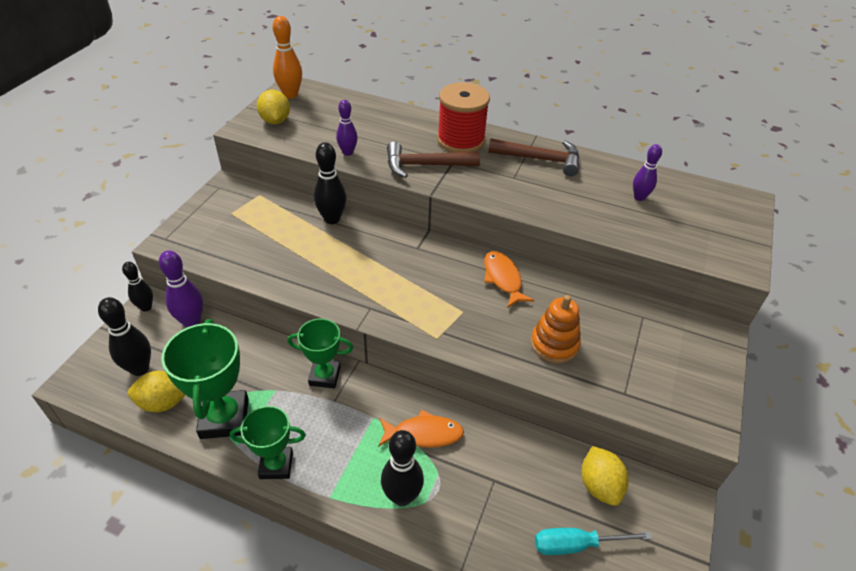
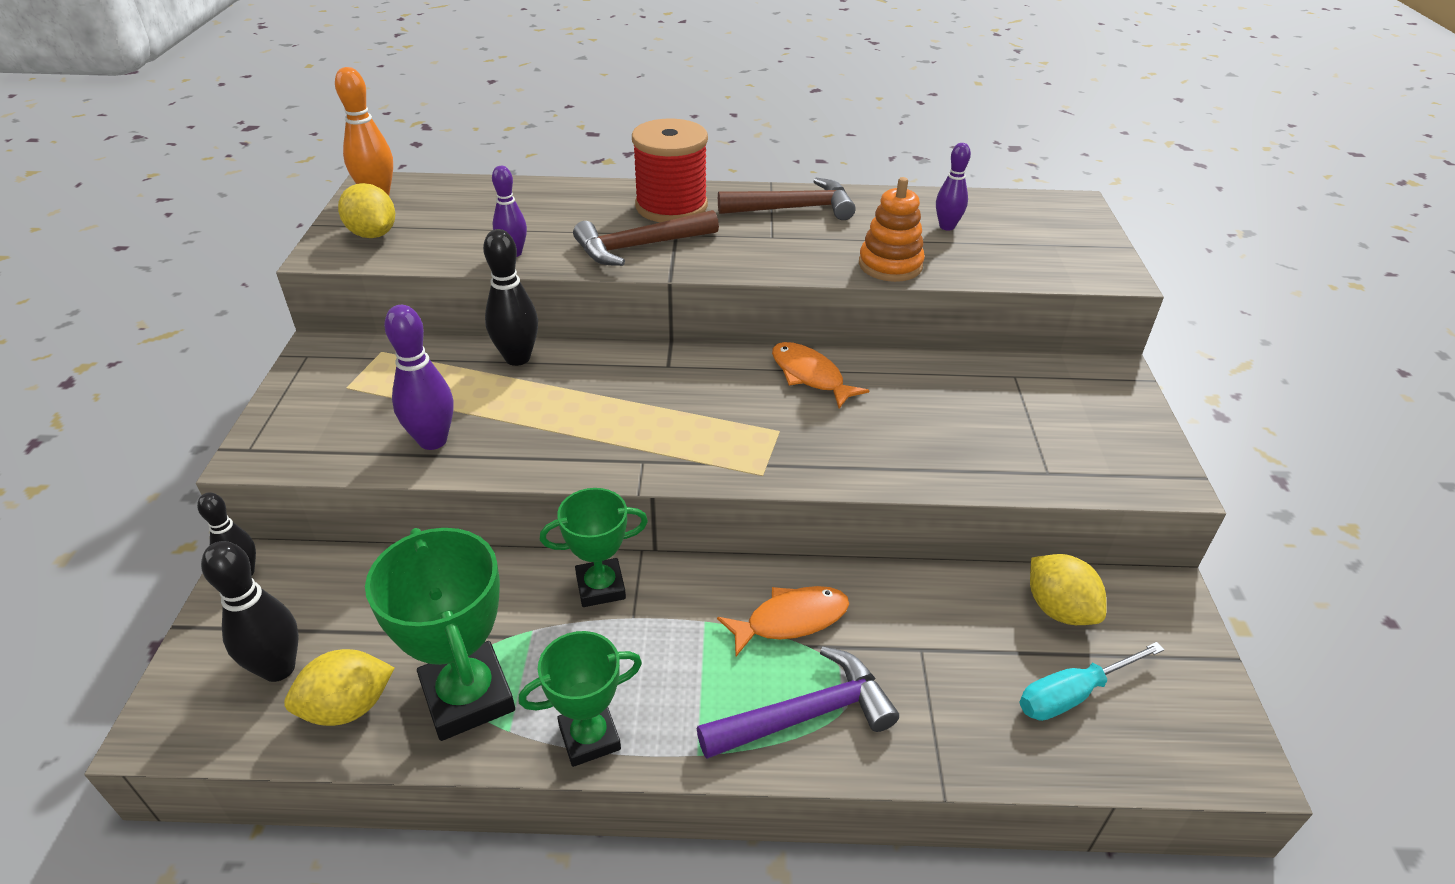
camera: 20 degrees left, 5 degrees down
purple bowling pin [159,250,203,327] -> purple bowling pin moved to [384,305,454,450]
black bowling pin [381,430,424,506] -> purple hammer [697,647,899,759]
orange stacking toy [531,295,581,363] -> orange stacking toy moved to [859,177,925,282]

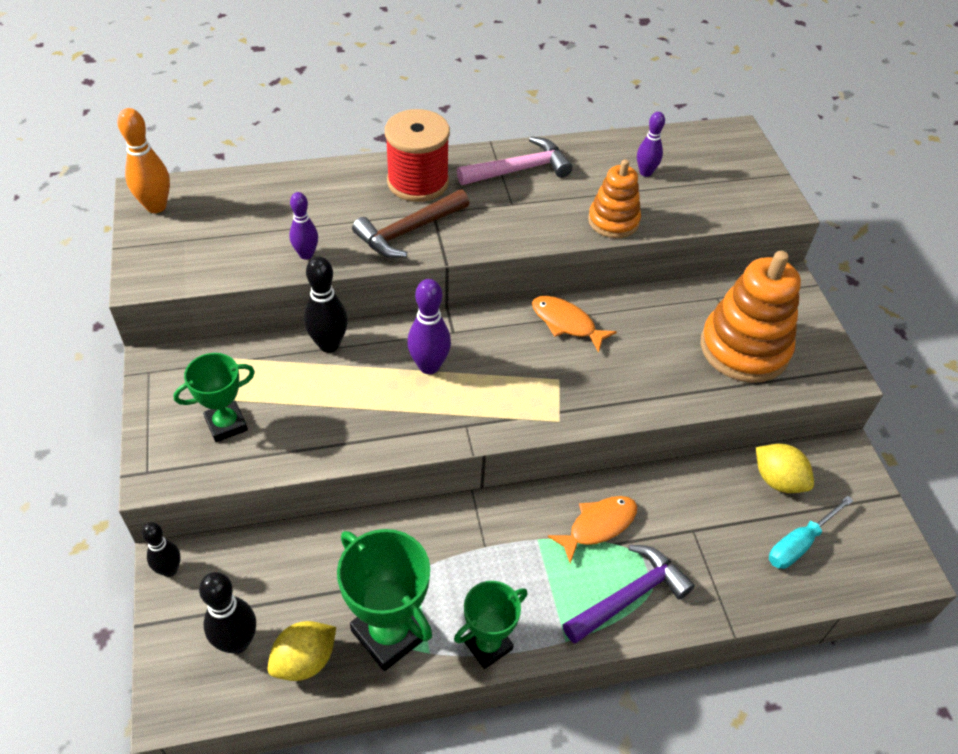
camera: 15 degrees left, 10 degrees up
yellow lemon [338,183,395,238] -> none
purple bowling pin [384,305,454,450] -> purple bowling pin moved to [407,279,451,374]
green trophy [540,488,648,607] -> green trophy moved to [173,353,255,442]
brown hammer [718,178,856,220] -> pink hammer [457,137,573,185]
none -> orange stacking toy [700,251,801,383]

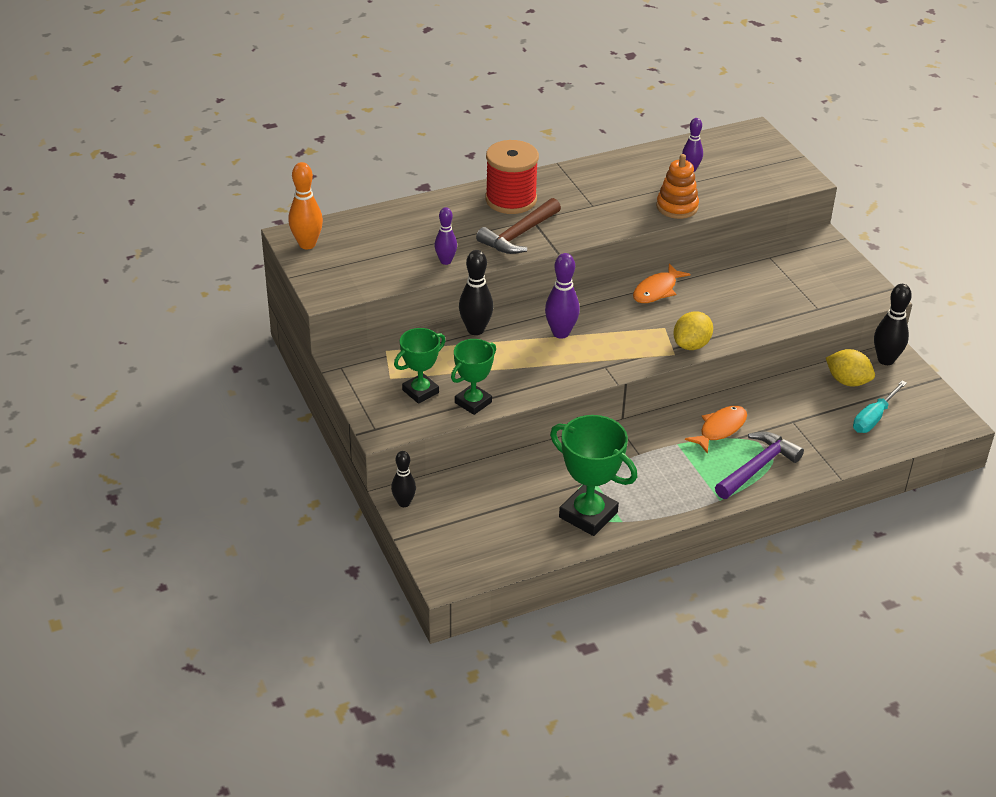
camera: 10 degrees left, 10 degrees down
black bowling pin [199,572,256,654] -> black bowling pin moved to [874,284,912,365]
yellow lemon [267,621,336,681] -> yellow lemon moved to [674,311,713,350]
green trophy [454,581,528,669] -> green trophy moved to [451,339,496,415]
pink hammer [457,137,573,185] -> none
orange fish [532,296,617,353] -> orange fish turned 75 degrees counterclockwise [633,264,691,303]
orange stacking toy [700,251,801,383] -> none

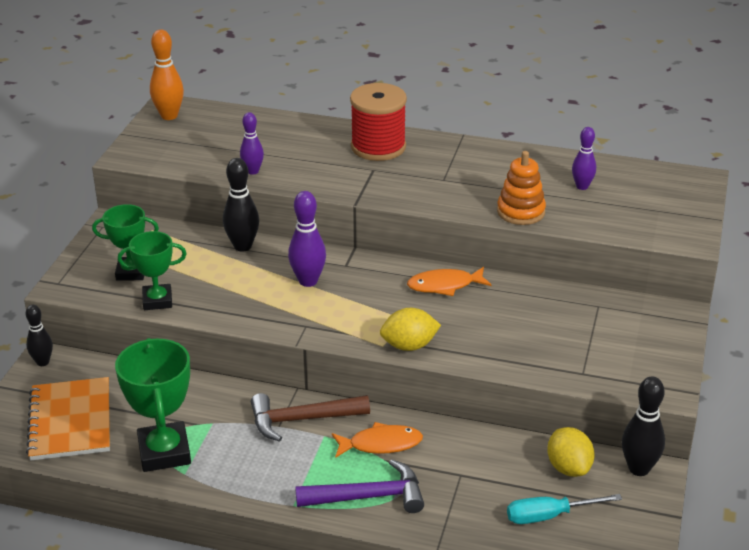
camera: 40 degrees right, 5 degrees down
brown hammer [476,198,561,254] -> brown hammer moved to [251,393,370,442]
none -> orange notebook [26,377,110,461]

